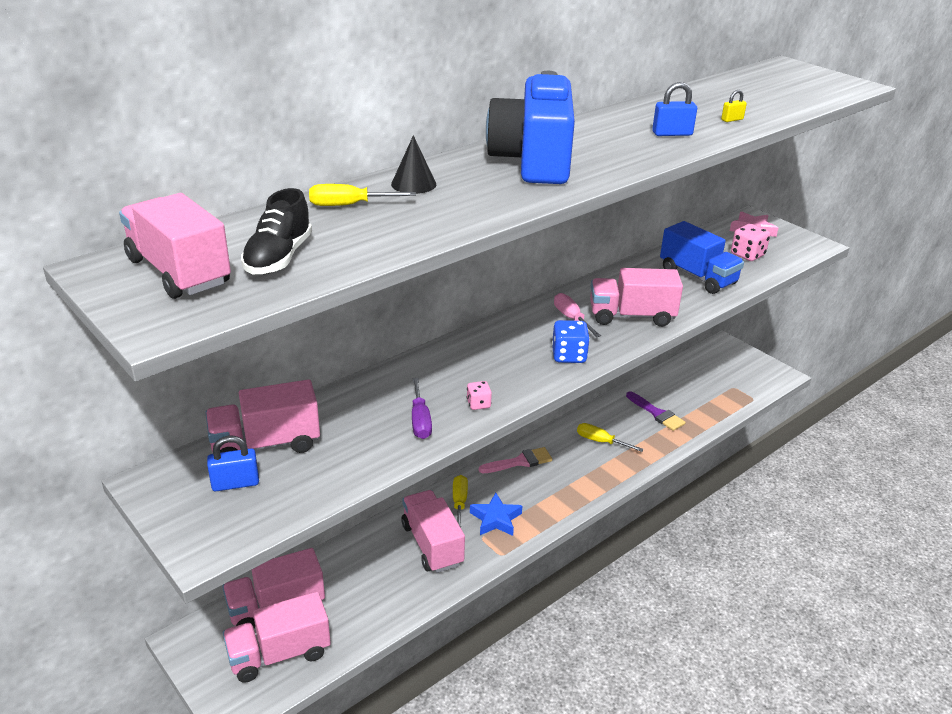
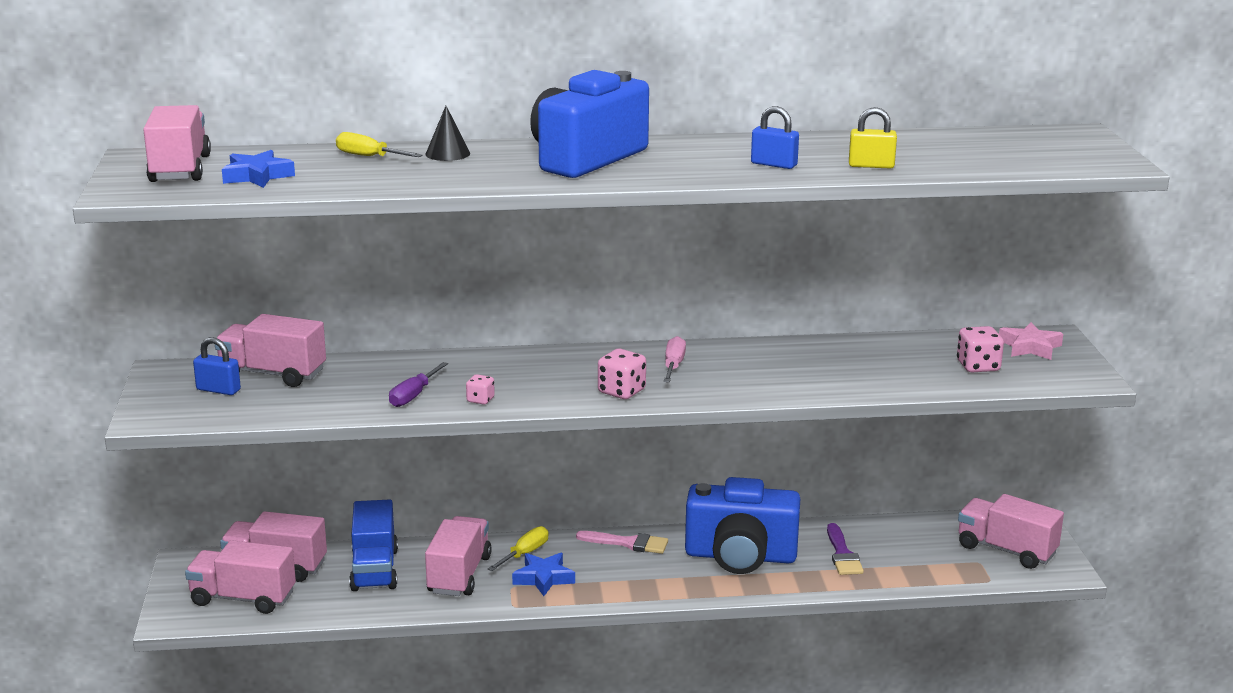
camera: 35 degrees right, 10 degrees down
black shoe [241,188,312,274] -> blue star [222,150,295,188]
blue dice [552,320,590,363] -> pink dice [598,349,646,399]
yellow screwdriver [577,423,643,452] -> blue camera [685,477,800,574]
pink truck [590,268,683,327] -> pink truck moved to [958,494,1064,569]
blue truck [660,221,744,294] -> blue truck moved to [349,499,398,591]
yellow padlock [721,90,747,122] -> yellow padlock [849,107,897,169], size x1.64

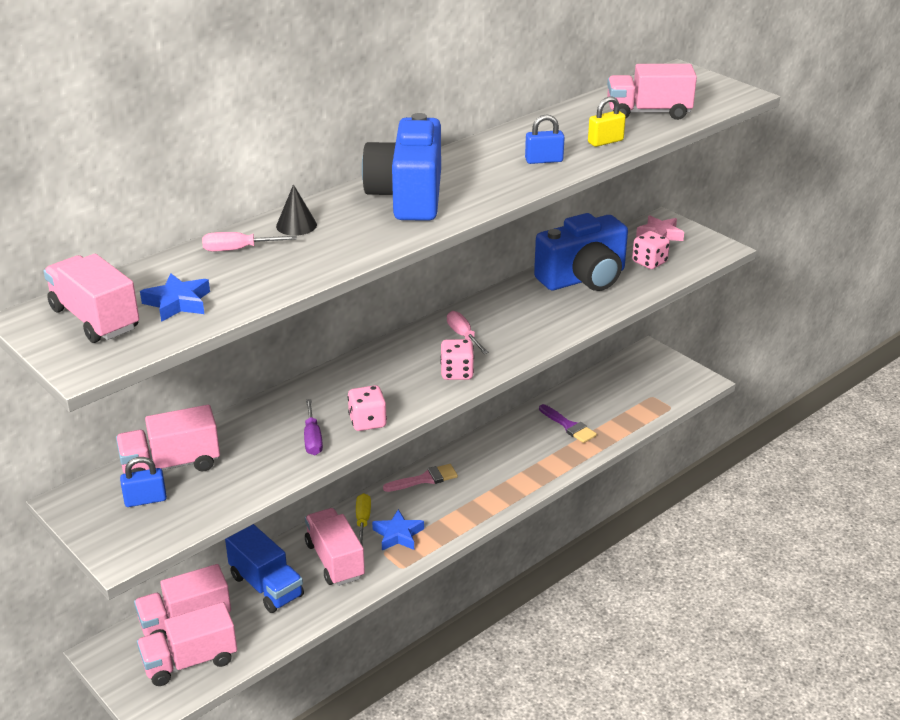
camera: 35 degrees left, 10 degrees up
yellow screwdriver [336,132,422,157] -> pink screwdriver [202,232,297,251]
pink dice [466,374,495,405] -> pink dice [347,385,387,431], size x1.68
blue camera [685,477,800,574] -> blue camera moved to [534,213,628,291]
pink truck [958,494,1064,569] -> pink truck moved to [607,64,697,120]

